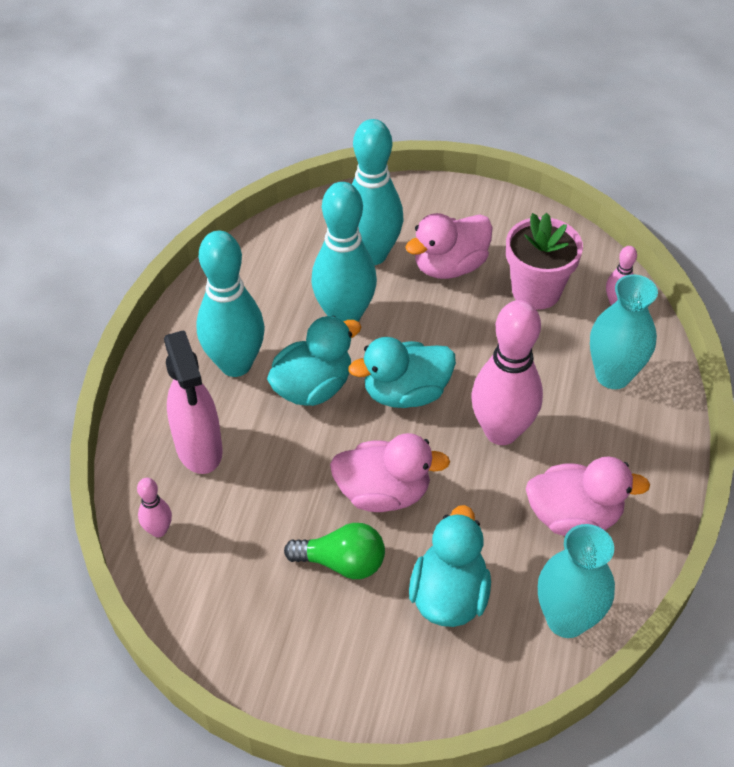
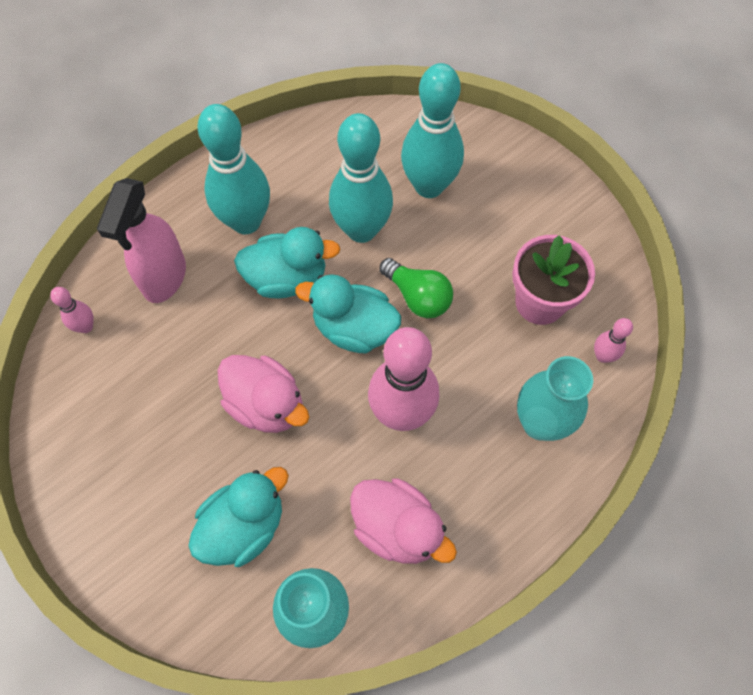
camera: 35 degrees right, 15 degrees up
green light bulb [284,523,385,579] -> green light bulb moved to [379,258,453,318]
pink duck [405,213,493,279] -> none

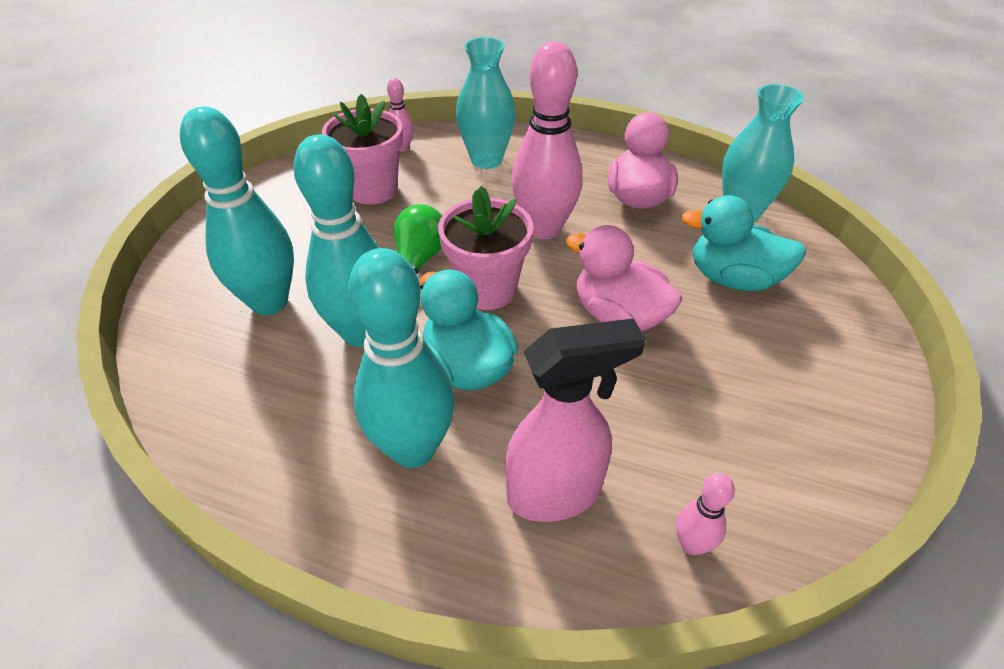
camera: 120 degrees left, 20 degrees down
pink duck [218,355,309,433] -> pink duck turned 60 degrees counterclockwise [566,225,682,332]
turquoise duck [295,274,401,353] -> pink flower pot [438,186,534,310]

